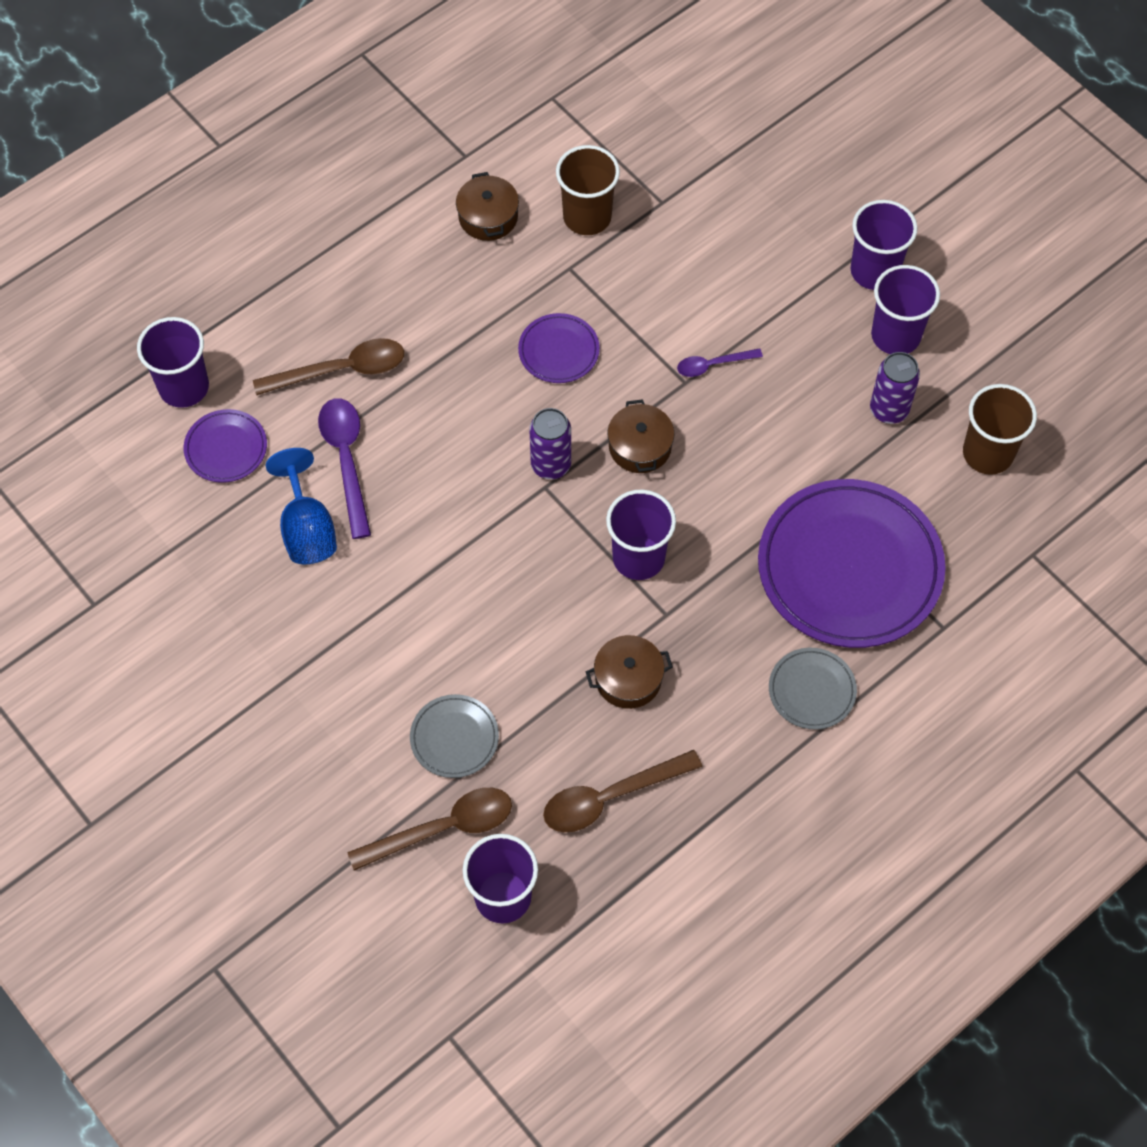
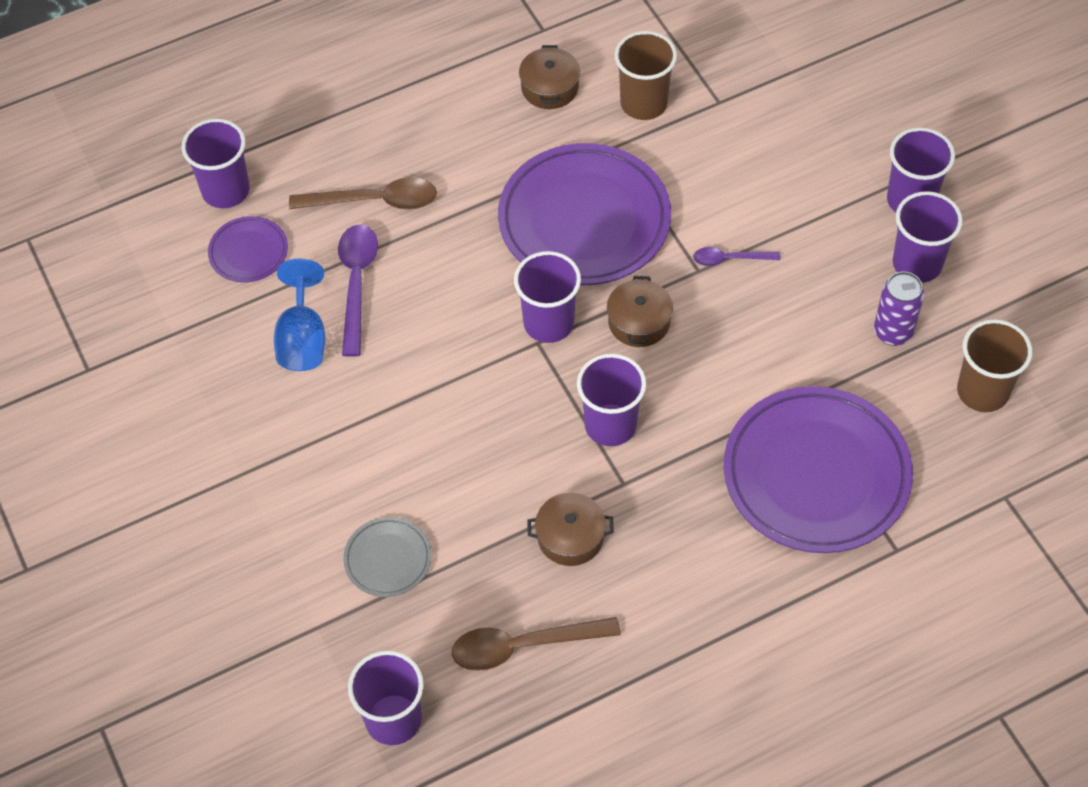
camera: 15 degrees right, 5 degrees down
brown spoon [347,788,512,871] -> none
purple plate [518,313,600,383] -> purple plate [498,143,671,285], size x2.17
purple can [529,408,571,479] -> purple cup [514,251,581,343]
grey plate [769,648,857,729] -> none

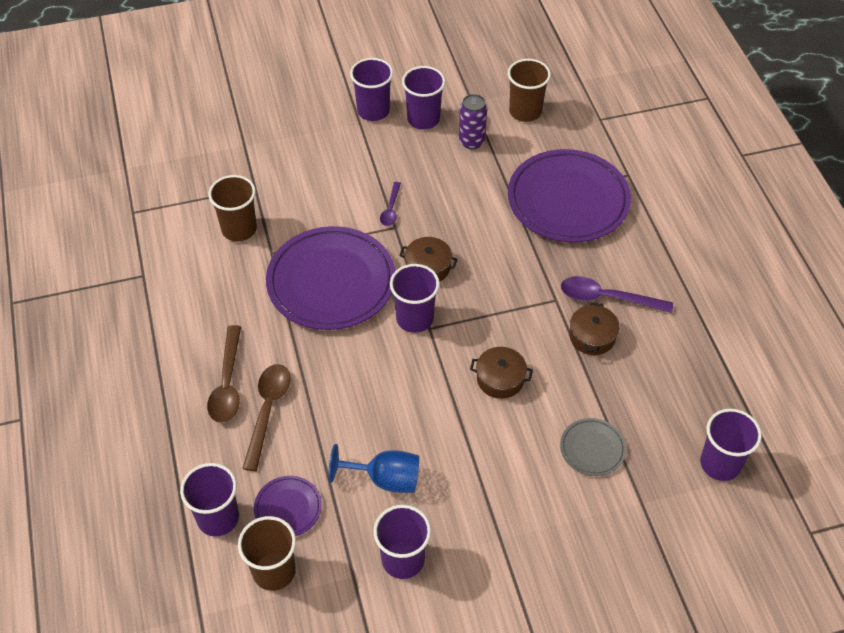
camera: 80 degrees left, 5 degrees down
purple spoon [338,224,378,357] -> purple spoon moved to [561,276,673,313]
brown spoon [452,617,621,671] -> brown spoon moved to [207,325,241,423]
brown pot [519,45,580,109] -> brown pot moved to [470,347,533,399]
purple cup [577,354,646,446] -> purple cup moved to [373,505,431,579]
none -> brown cup [238,516,296,591]

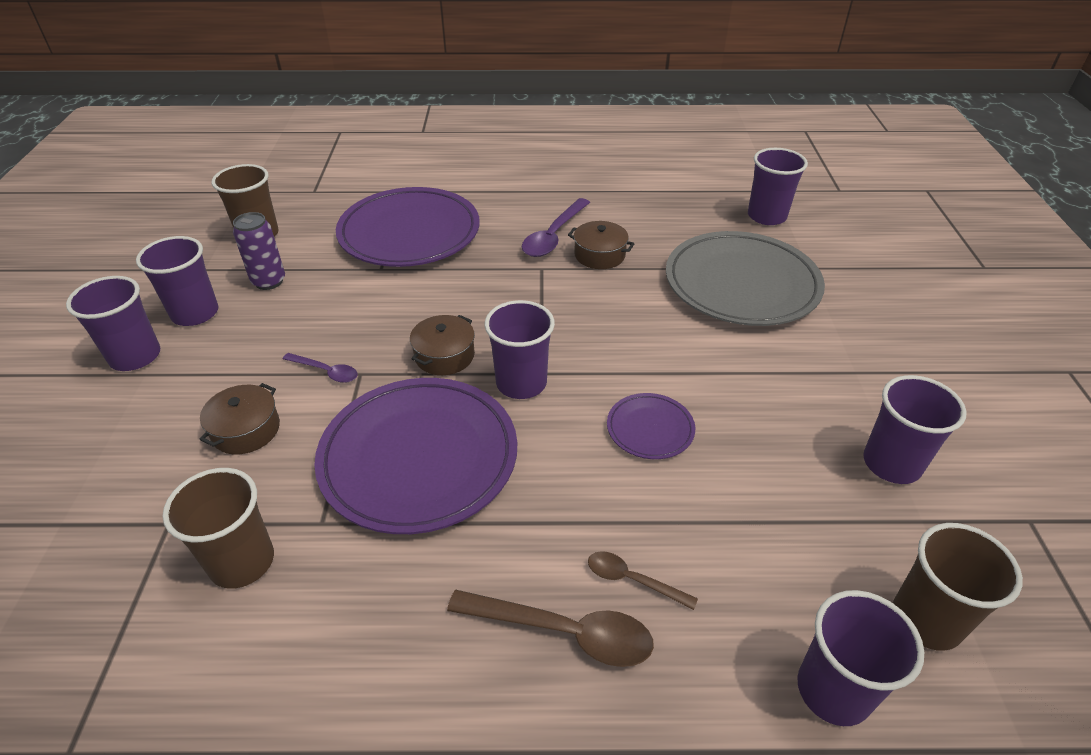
camera: 75 degrees left, 10 degrees down
brown spoon [242,364,291,471] -> brown spoon [588,551,698,610], size x0.57
purple plate [254,476,322,536] -> purple plate moved to [607,393,695,459]
blue goblet [328,444,419,493] -> none
brown pot [470,347,533,399] -> brown pot moved to [199,383,280,454]
grey plate [560,418,626,476] -> grey plate [666,231,825,326], size x2.17

